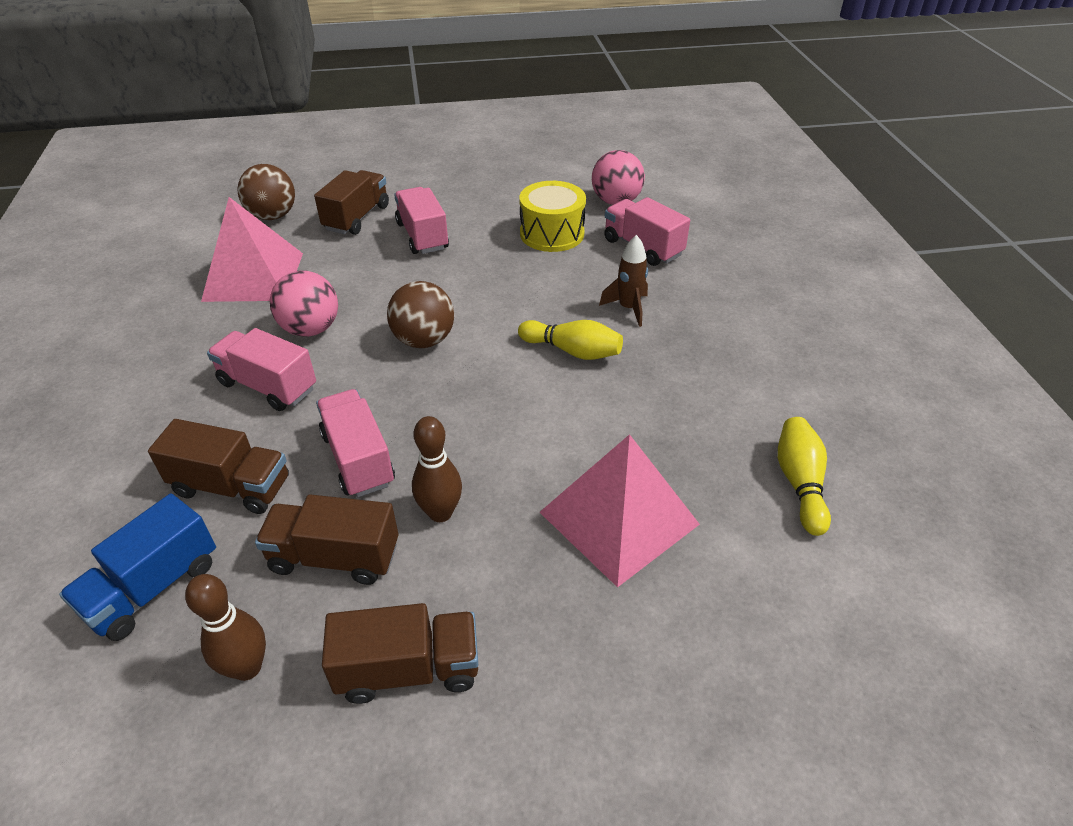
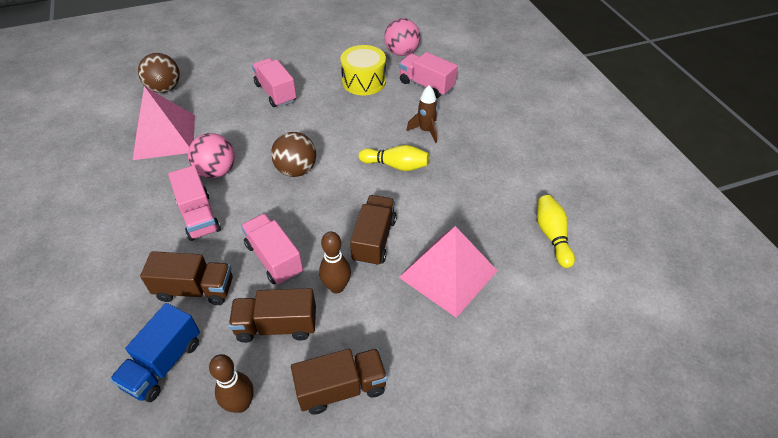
camera: 10 degrees left, 5 degrees up
pink truck [207,328,316,411] -> pink truck turned 135 degrees counterclockwise [168,165,221,241]
brown truck [314,170,389,235] -> brown truck moved to [350,195,397,266]

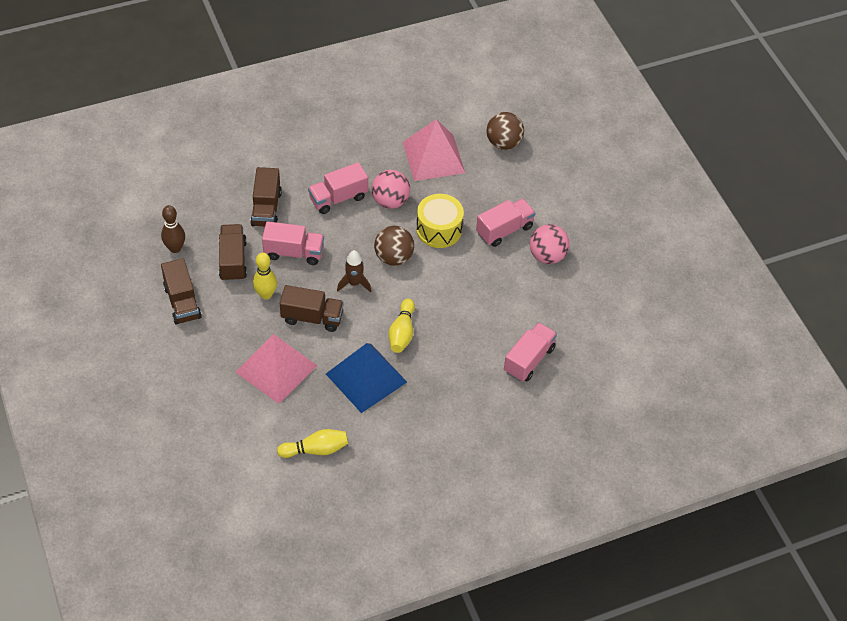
camera: 85 degrees right, 5 degrees up
blue truck [110,303,200,402] -> none
pink truck [241,213,303,285] -> pink truck turned 45 degrees clockwise [262,221,324,265]
brown bowling pin [319,231,351,293] -> yellow bowling pin [253,252,277,300]
yellow drum [340,45,386,95] -> yellow drum moved to [416,194,464,248]
pink ball [384,18,420,56] -> pink ball moved to [530,224,570,264]
brown rocket [406,85,438,143] -> brown rocket moved to [337,250,371,293]
none -> blue pyramid [326,343,407,413]

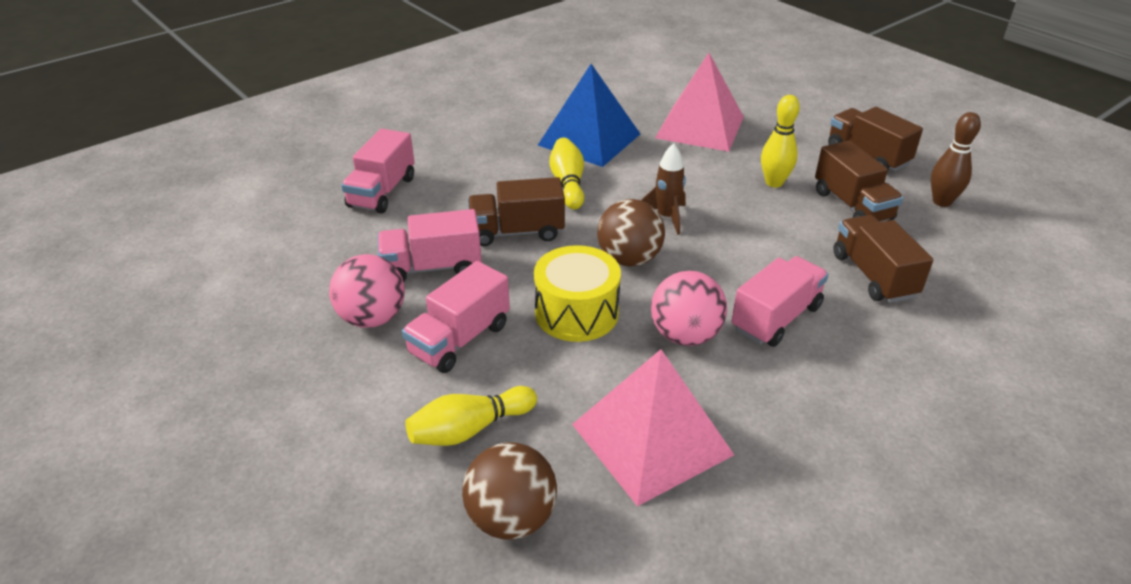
camera: 165 degrees right, 15 degrees down
pink truck [262,221,324,265] -> pink truck moved to [378,209,482,282]
yellow bowling pin [277,429,348,458] -> yellow bowling pin moved to [405,386,537,446]
brown truck [280,285,344,332] -> brown truck moved to [467,177,565,246]

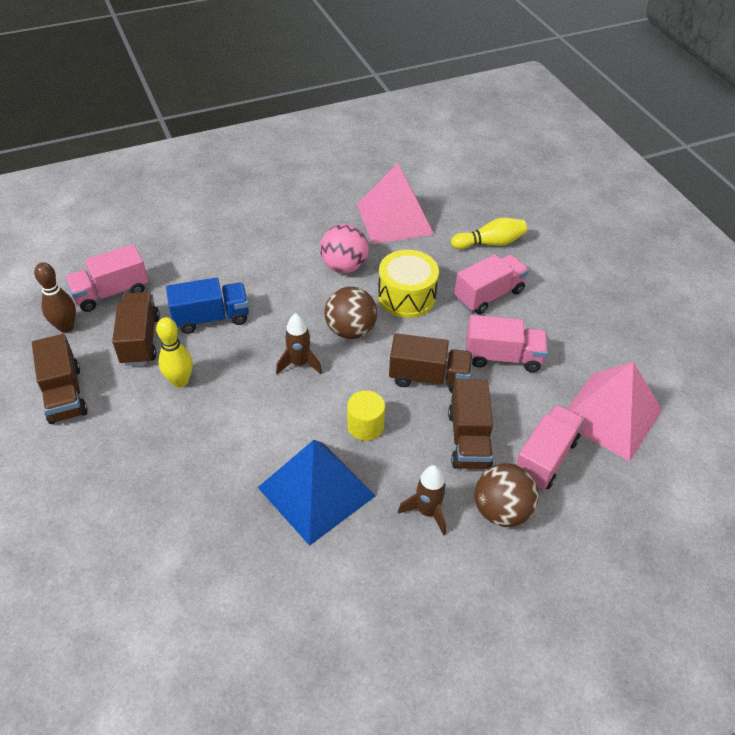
camera: 165 degrees left, 10 degrees up
pink ball [329,254,405,328] -> none
brown ball [462,442,557,540] -> brown ball moved to [474,463,539,527]
yellow bowling pin [549,138,584,210] -> yellow cylinder [347,390,385,441]
pink pyramid [655,53,744,152] -> pink pyramid moved to [567,362,662,461]
pink truck [731,256,829,347] -> pink truck moved to [65,244,148,312]
brown truck [833,215,933,303] -> brown truck moved to [448,379,493,469]
none -> blue truck [166,278,249,334]
none -> brown rocket [398,465,447,536]

